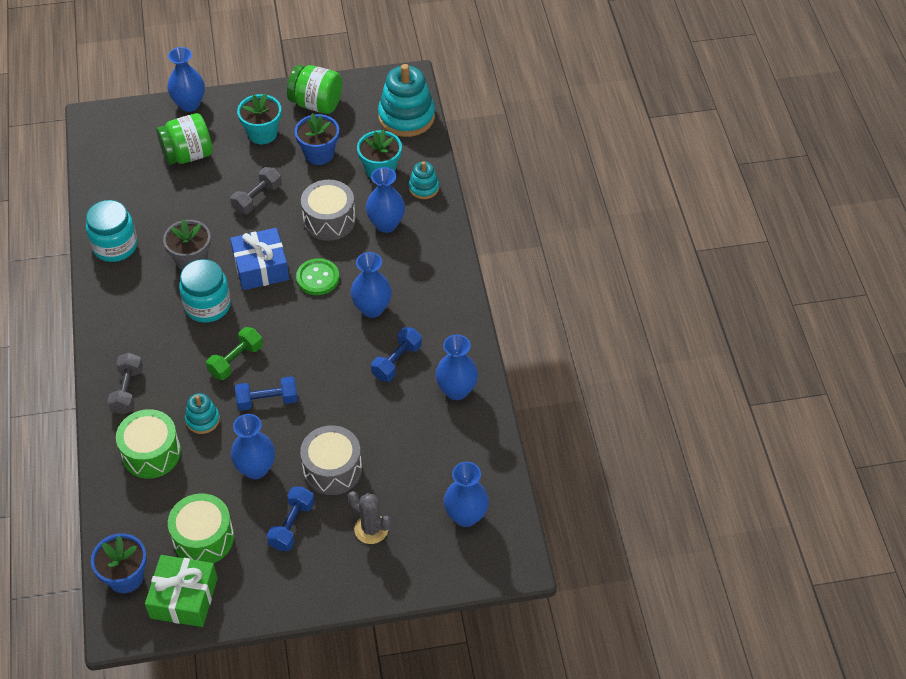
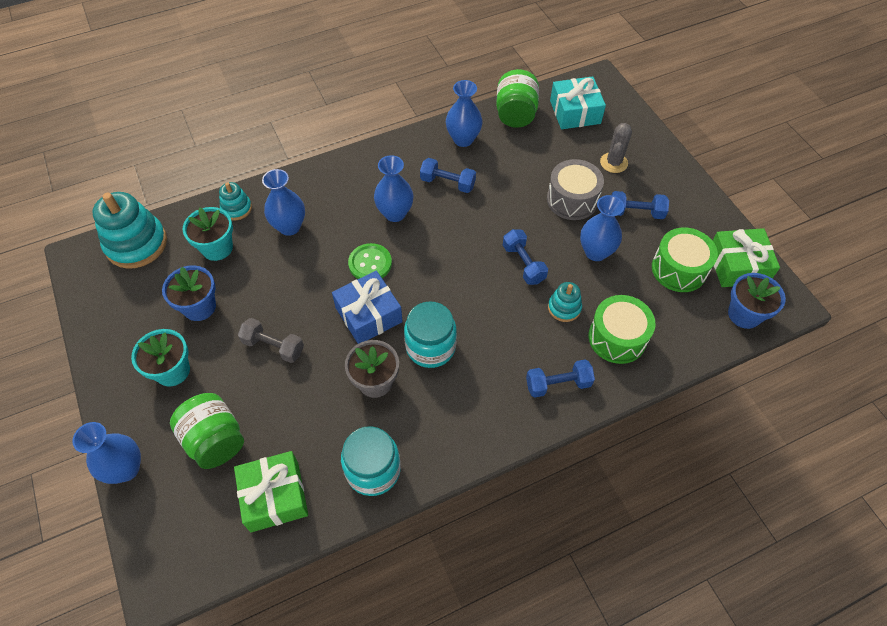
camera: 105 degrees left, 5 degrees up
grey dumbbell [107,353,143,414] -> blue dumbbell [526,359,595,398]
green dumbbell [206,327,263,380] -> none
green jar [287,65,342,114] -> green jar moved to [496,69,539,128]
grey drum [301,180,356,241] -> none
blue vase [444,462,489,527] -> turquoise gift [550,76,606,129]
none -> green gift [234,451,308,532]

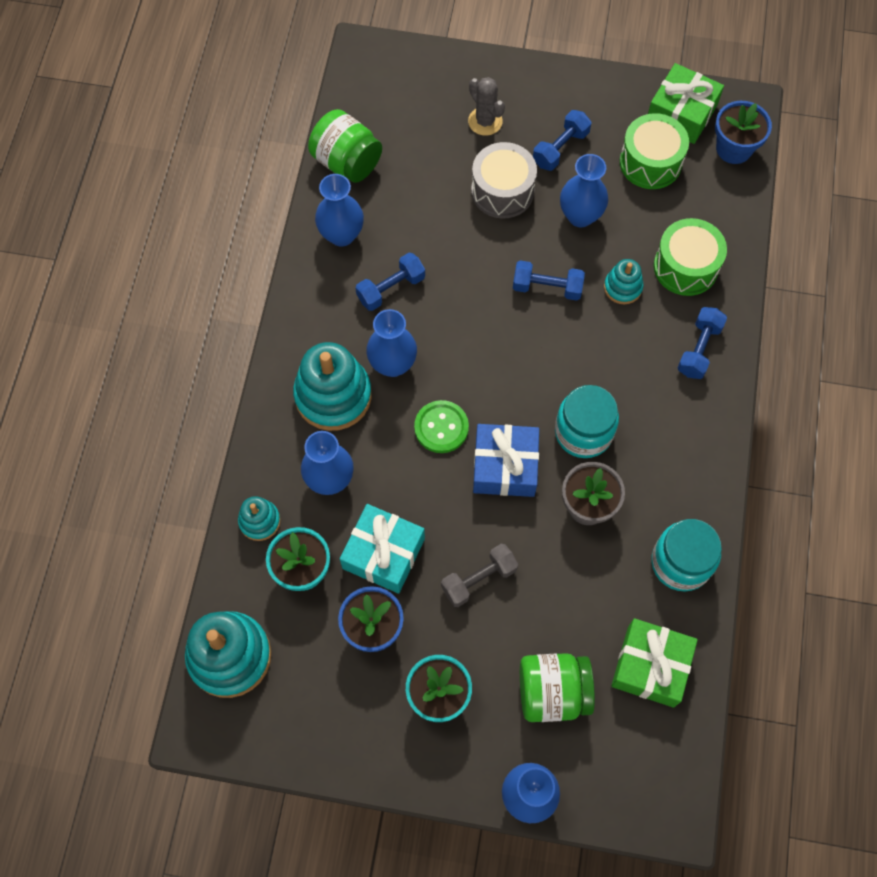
camera: 55 degrees left, 10 degrees up
turquoise gift [550,76,606,129] -> turquoise gift moved to [340,504,425,594]
none -> turquoise stacking toy [293,342,372,431]

